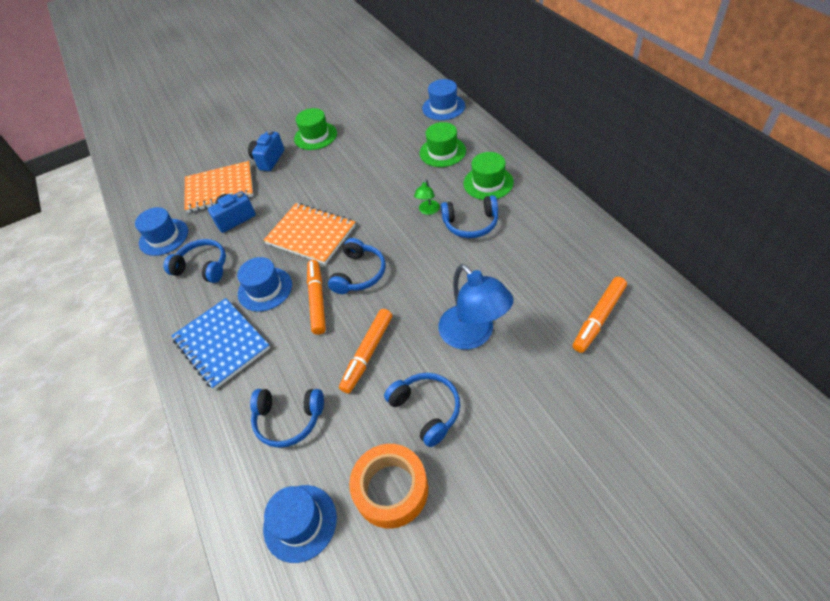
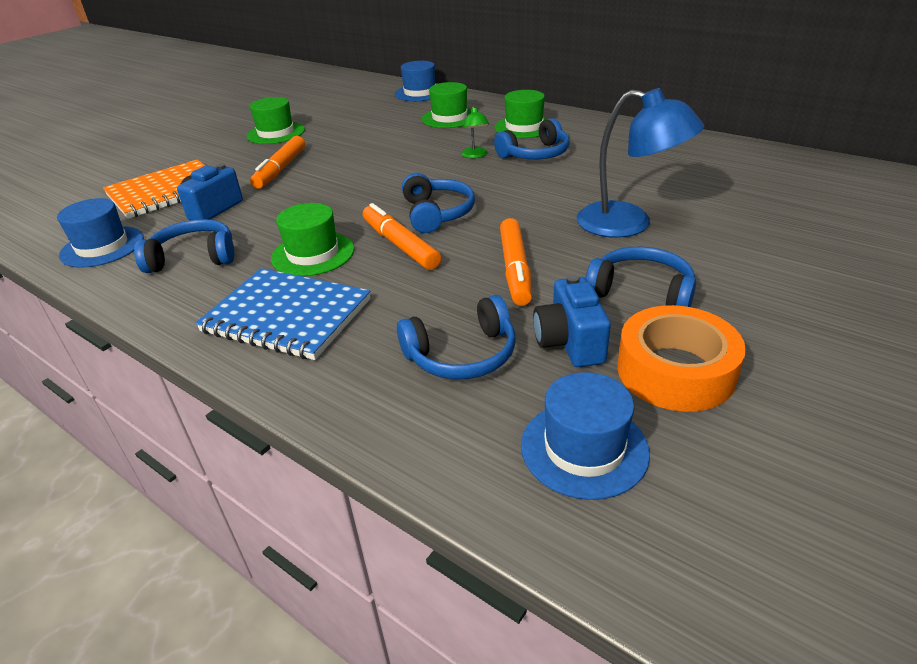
camera: 30 degrees left, 15 degrees down
blue hat [237,257,292,312] -> green hat [271,203,354,276]
blue camera [248,130,284,171] -> blue camera moved to [533,275,611,367]
orange notebook [264,203,356,265] -> none
orange marker [573,277,627,353] -> orange marker moved to [250,136,305,189]

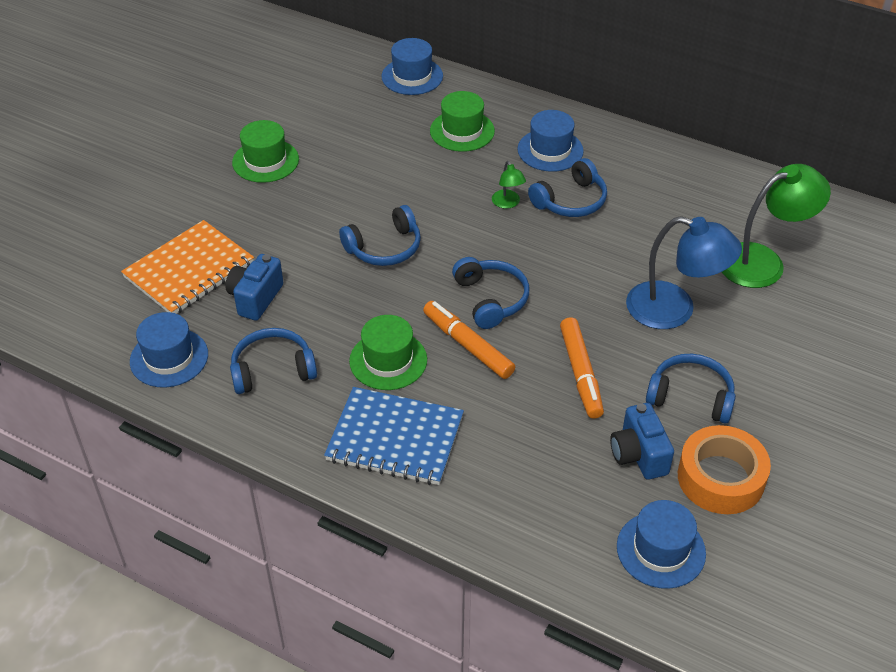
camera: 10 degrees left, 10 degrees up
orange marker [250,136,305,189] -> none
blue headphones [397,295,516,379] -> blue headphones moved to [339,205,421,266]
green hat [494,90,548,138] -> blue hat [517,110,584,172]
none -> green lamp [722,164,831,288]

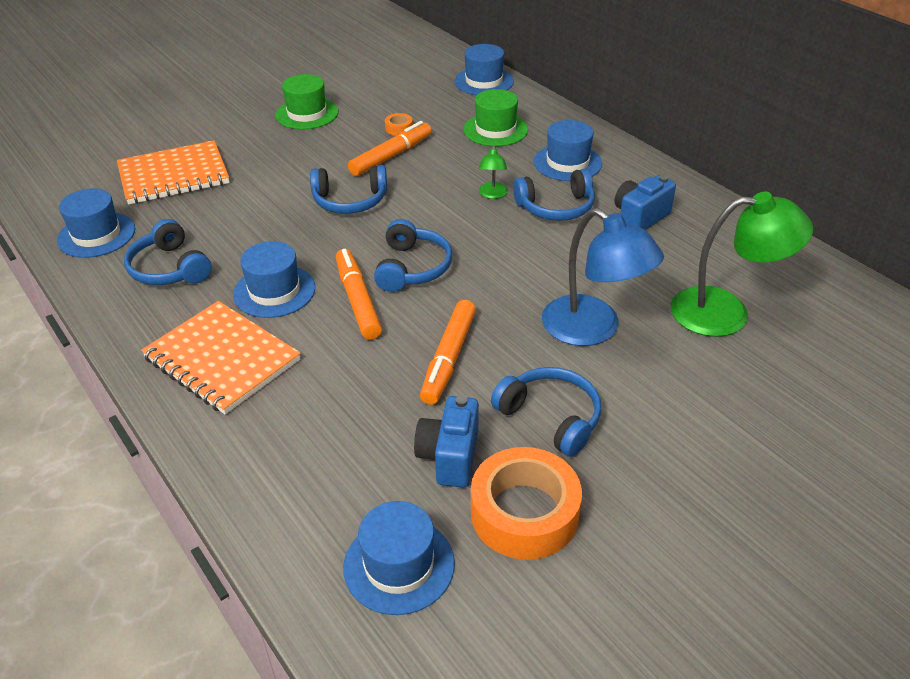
camera: 25 degrees right, 5 degrees down
blue camera [226,254,283,321] -> blue camera moved to [615,175,676,230]
blue headphones [230,328,317,394] -> blue headphones turned 135 degrees counterclockwise [124,219,212,285]
blue notebook [324,387,464,485] -> orange notebook [141,301,301,414]
green hat [349,315,427,390] -> blue hat [233,241,315,318]
none -> orange marker [348,121,431,176]
none -> orange tape [385,113,413,136]

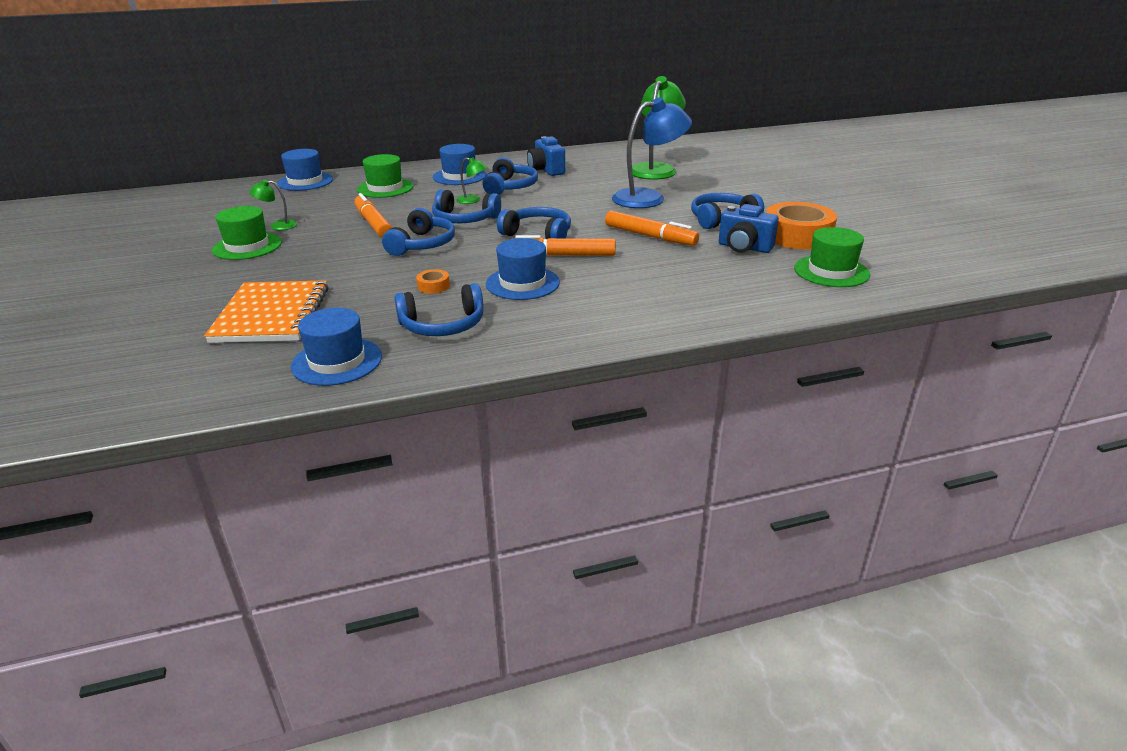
camera: 70 degrees left, 10 degrees down
orange notebook [141,301,301,414] -> none
blue hat [343,501,455,615] -> green hat [794,227,870,287]
orange tape [385,113,413,136] -> orange tape moved to [416,269,450,294]
none -> green lamp [249,180,297,230]
none -> blue headphones [432,189,501,223]

